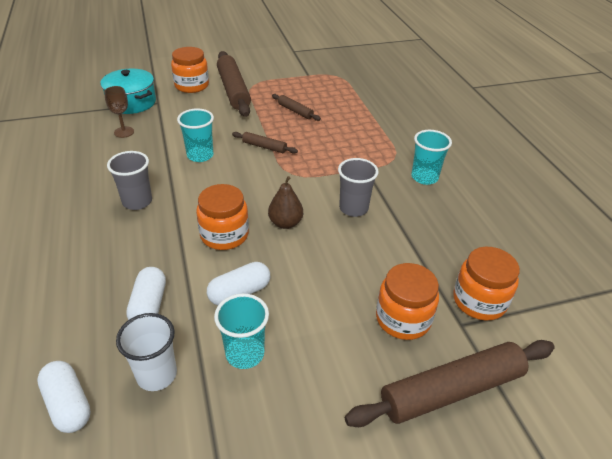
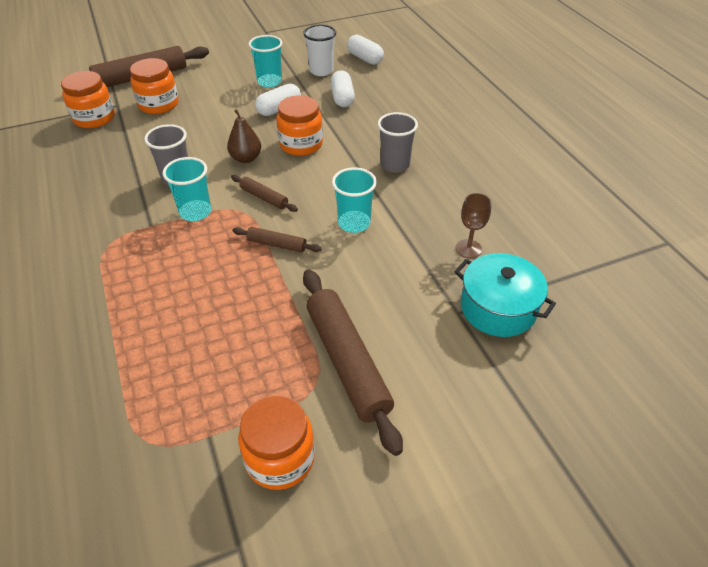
camera: 175 degrees right, 5 degrees up
orange jar [171,47,209,93] -> orange jar moved to [238,395,315,490]
brown rolling pin [272,94,321,121] -> brown rolling pin moved to [231,175,298,212]
turquoise cup [411,130,452,185] -> turquoise cup moved to [163,157,211,221]

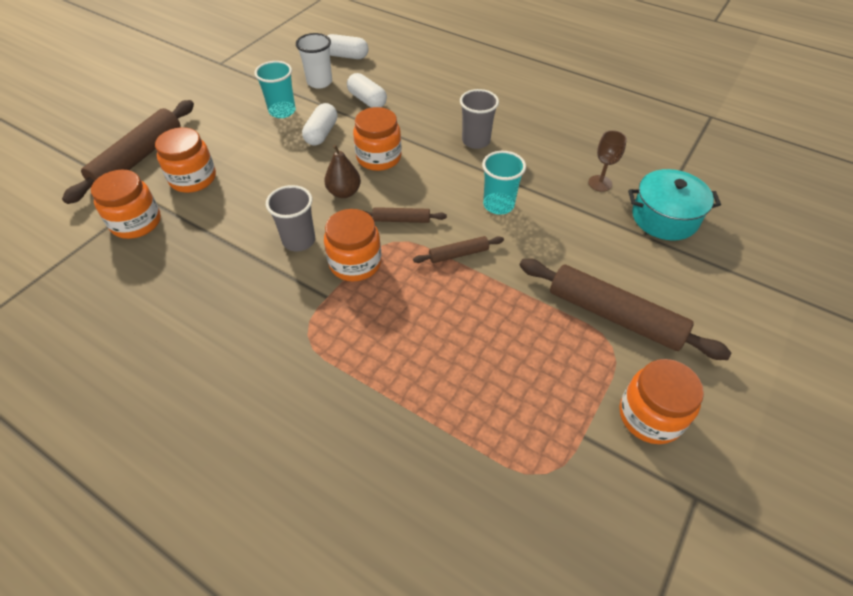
camera: 35 degrees left, 5 degrees up
turquoise cup [163,157,211,221] -> orange jar [324,209,382,281]

